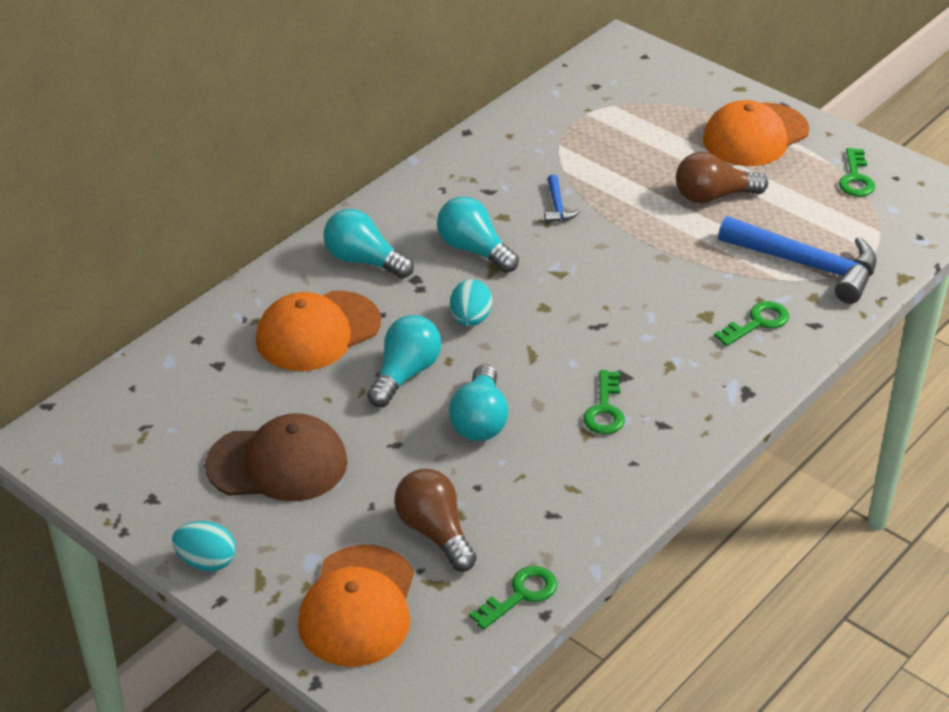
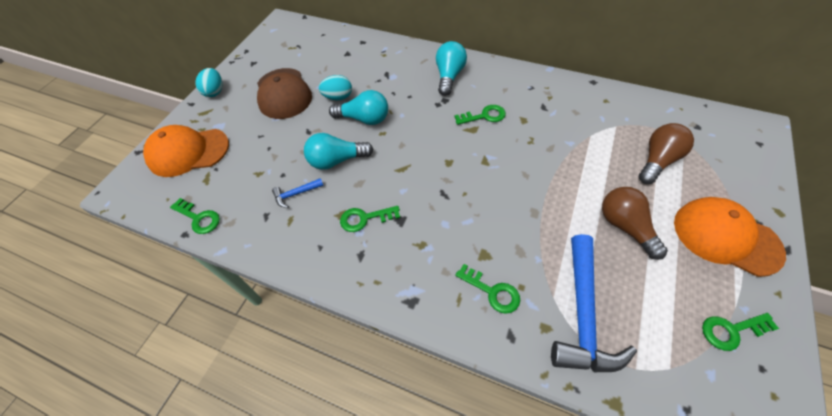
camera: 75 degrees right, 15 degrees up
orange cap [256,291,381,371] -> none
brown light bulb [394,469,477,571] -> brown light bulb moved to [639,123,694,184]
turquoise light bulb [437,196,519,273] -> green key [455,105,506,125]
turquoise egg [450,279,492,327] -> turquoise egg moved to [319,75,352,100]
blue hammer [544,174,581,223] -> blue hammer moved to [272,178,324,208]

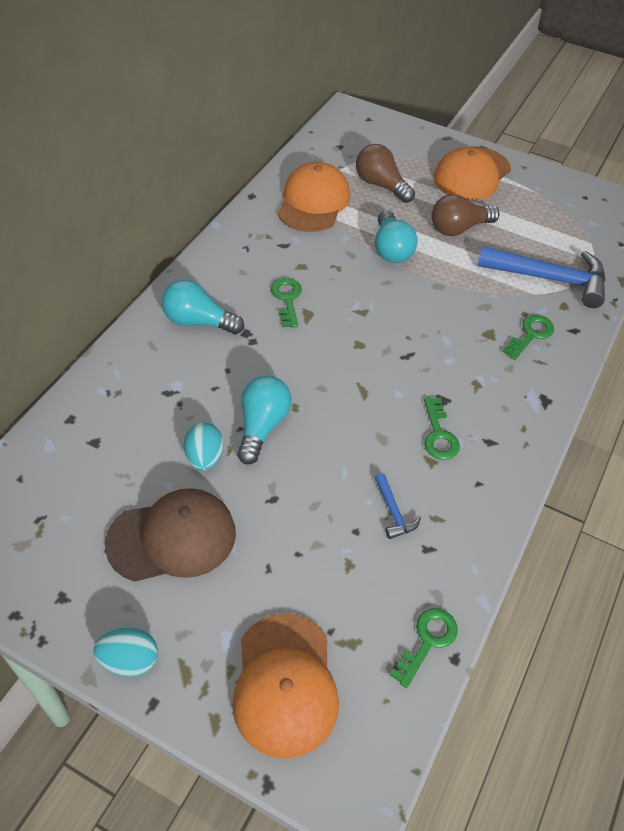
camera: 90 degrees left, 5 degrees down
turquoise light bulb [304,133,373,170] -> turquoise light bulb moved to [375,210,418,263]
green key [702,313,779,351] -> none
none -> orange cap [278,162,350,232]

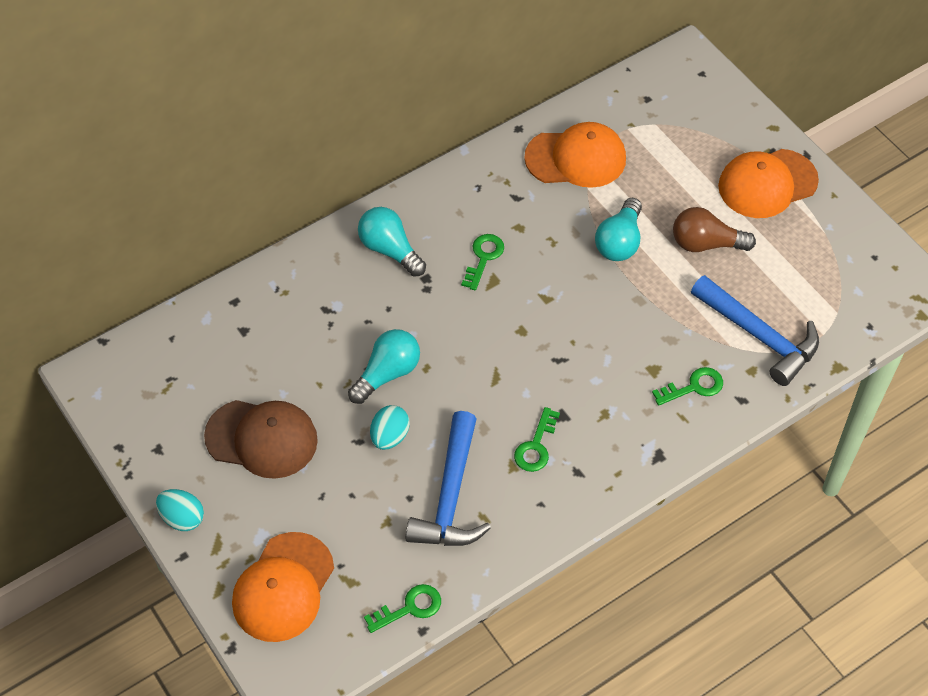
camera: 30 degrees right, 5 degrees up
turquoise egg [184,422,223,470] -> turquoise egg moved to [370,405,410,450]
orange cap [278,162,350,232] -> orange cap turned 45 degrees clockwise [524,122,626,188]
brown light bulb [356,144,415,203] -> none
blue hammer [375,473,421,539] -> blue hammer [406,411,491,546], size x2.26

